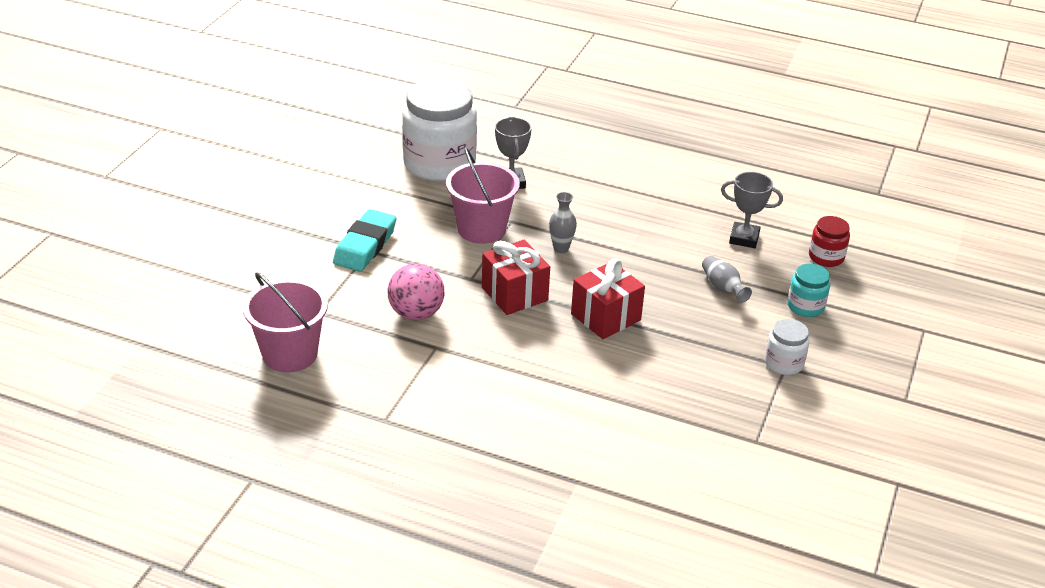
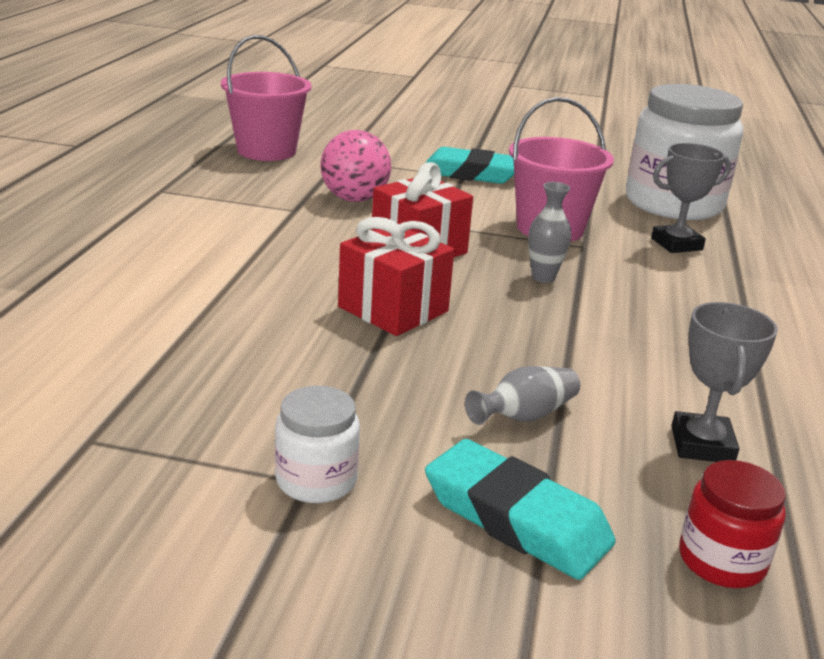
camera: 80 degrees right, 10 degrees down
turquoise jar [787,264,830,317] -> turquoise eraser [425,439,616,580]

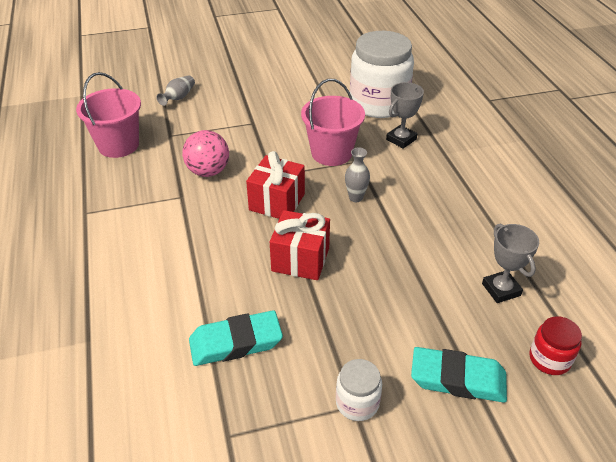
camera: 25 degrees left, 15 degrees up
turquoise eraser [426,147,514,184] -> turquoise eraser moved to [189,310,283,366]
grey vase [465,366,580,425] -> grey vase moved to [156,75,195,106]

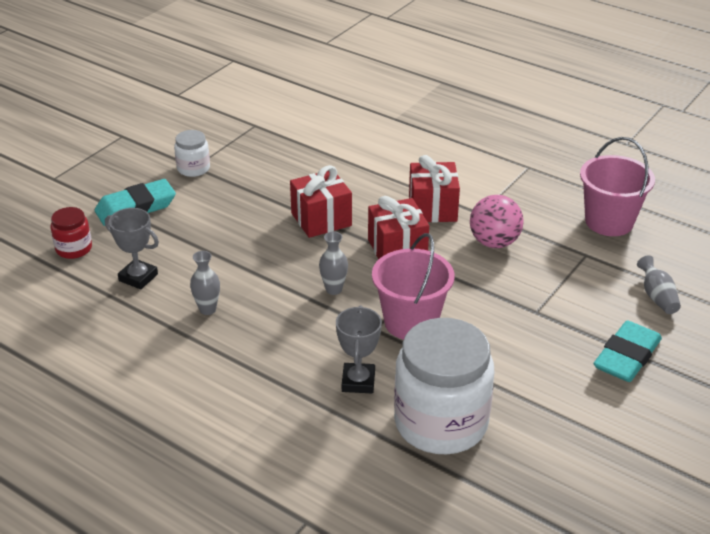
camera: 140 degrees right, 5 degrees down
turquoise eraser [189,310,283,366] -> turquoise eraser moved to [594,320,662,382]
none -> grey vase [190,251,220,315]
none -> red gift [409,155,460,223]

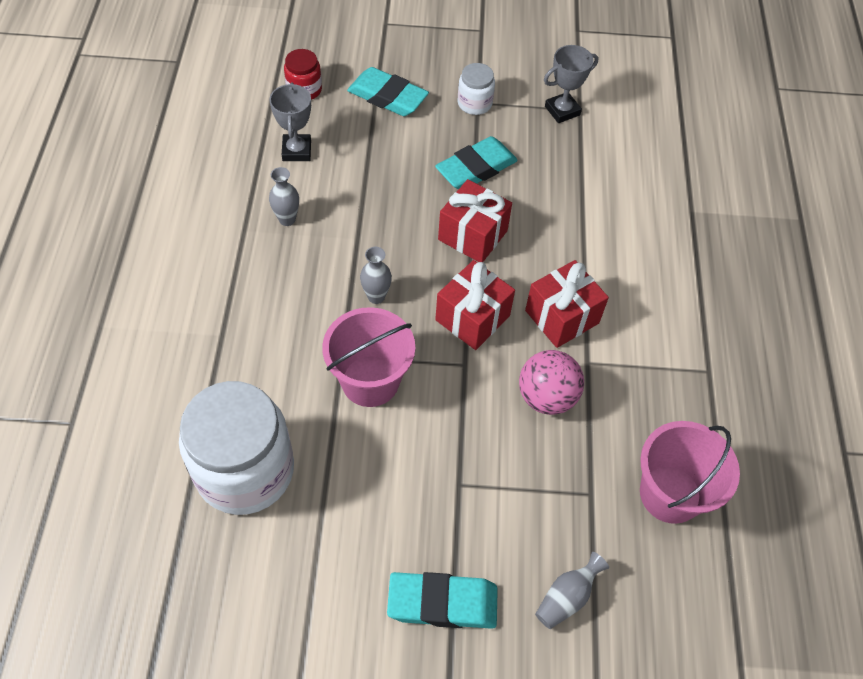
camera: 55 degrees right, 20 degrees up
grey trophy [336,306,382,393] -> grey trophy moved to [544,45,598,123]
none -> turquoise eraser [435,136,518,189]

